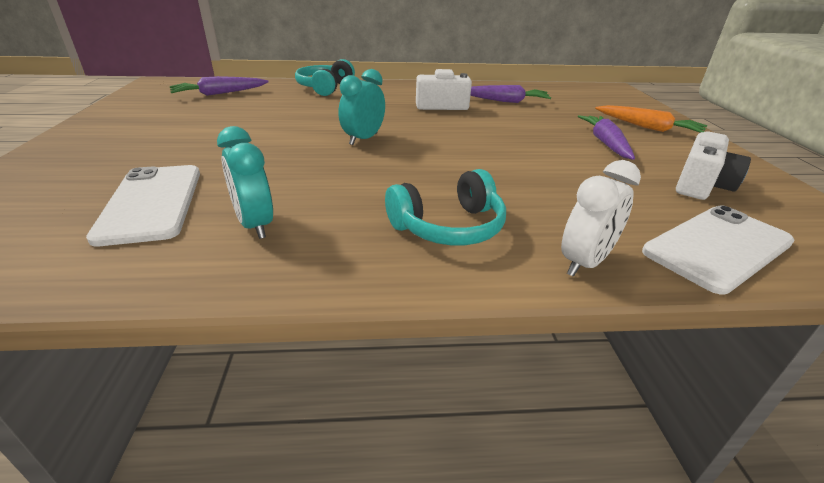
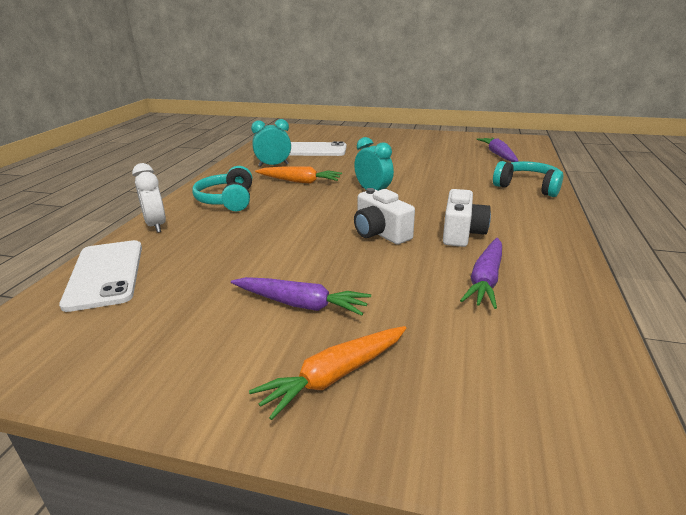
camera: 110 degrees right, 5 degrees down
white camera [676,131,751,200] -> white camera moved to [354,188,415,244]
none -> orange carrot [255,167,342,184]

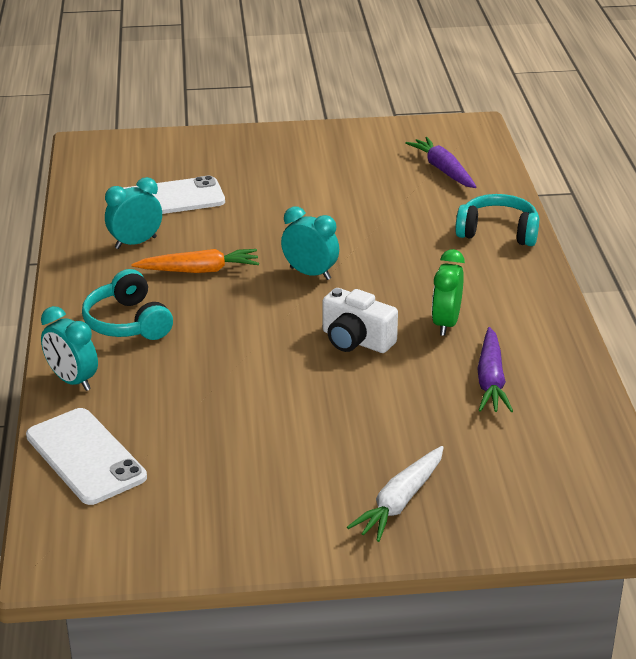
camera: 20 degrees left, 5 degrees up
white clock [132,163,166,233] -> turquoise clock [41,306,98,391]
purple carrot [231,277,371,316] -> none
orange carrot [249,326,406,420] -> white carrot [347,446,444,542]
white camera [443,189,491,247] -> green clock [432,249,465,336]

